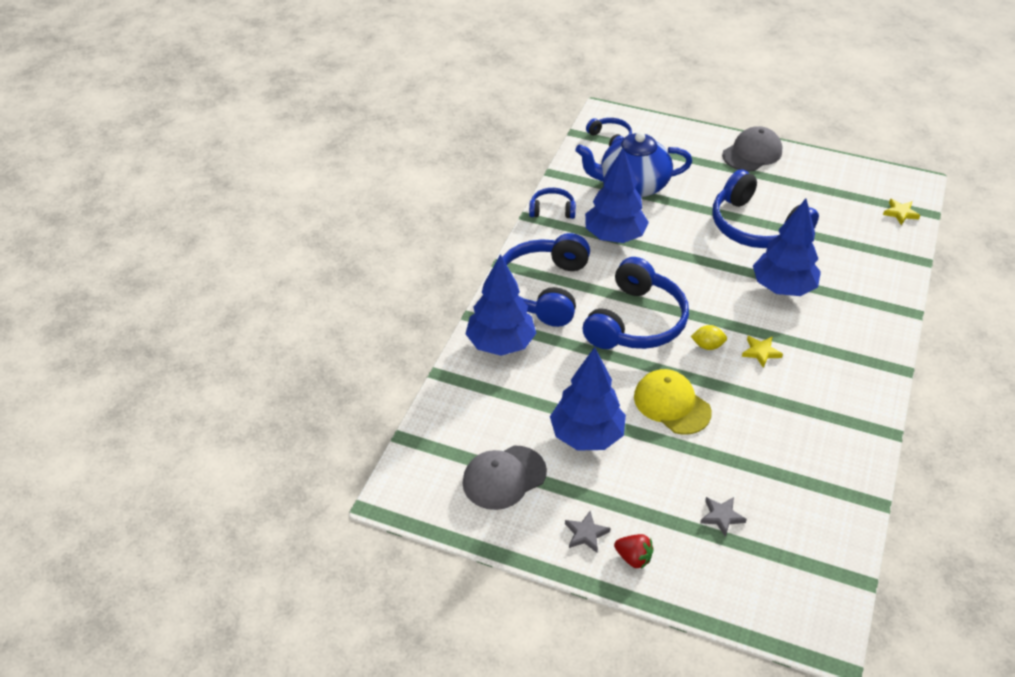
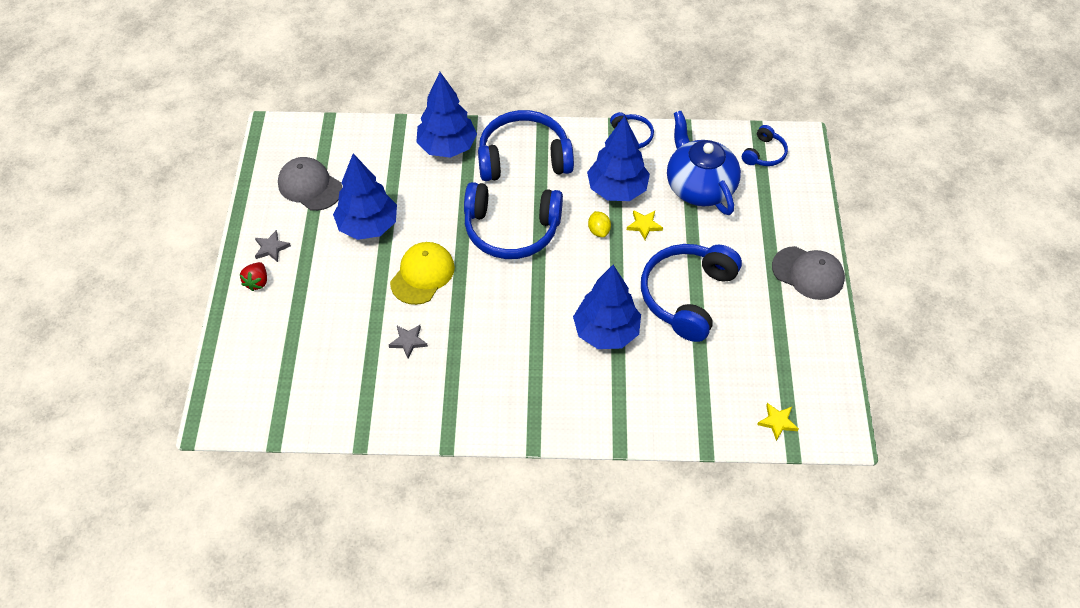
camera: 70 degrees right, 10 degrees up
yellow lemon [691,325,727,350] -> yellow lemon moved to [588,211,611,237]
grey star [700,497,747,537] -> grey star moved to [389,325,428,359]
yellow star [742,336,783,368] -> yellow star moved to [627,210,663,240]

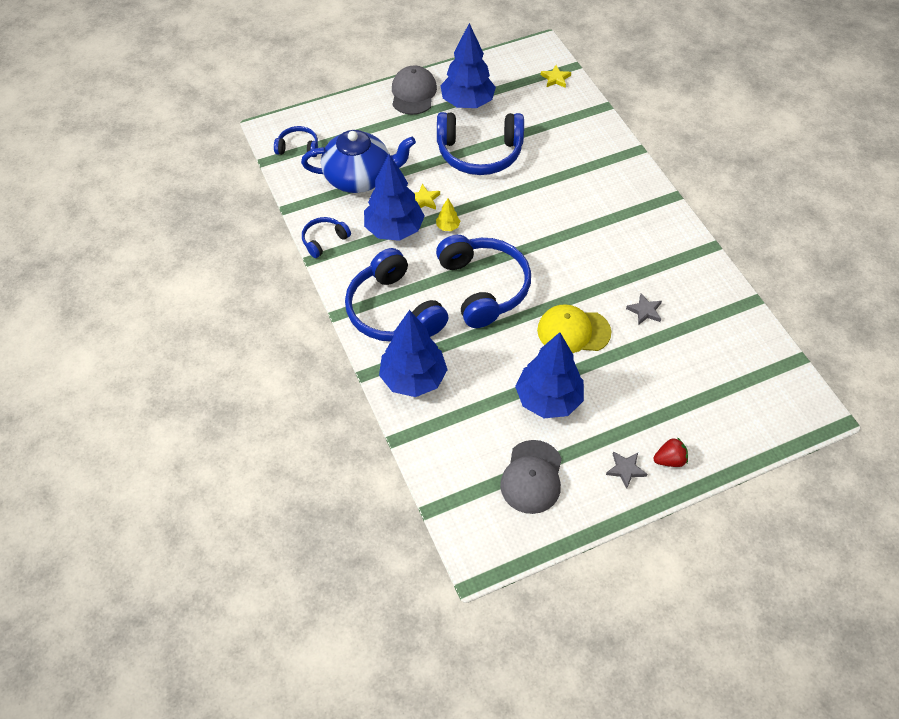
camera: 115 degrees left, 0 degrees up
blue tree [573,265,641,349] -> blue tree moved to [440,23,496,108]
yellow lemon [588,211,611,237] -> yellow tree [436,199,460,231]
blue teapot [667,111,741,215] -> blue teapot turned 135 degrees counterclockwise [301,130,416,193]

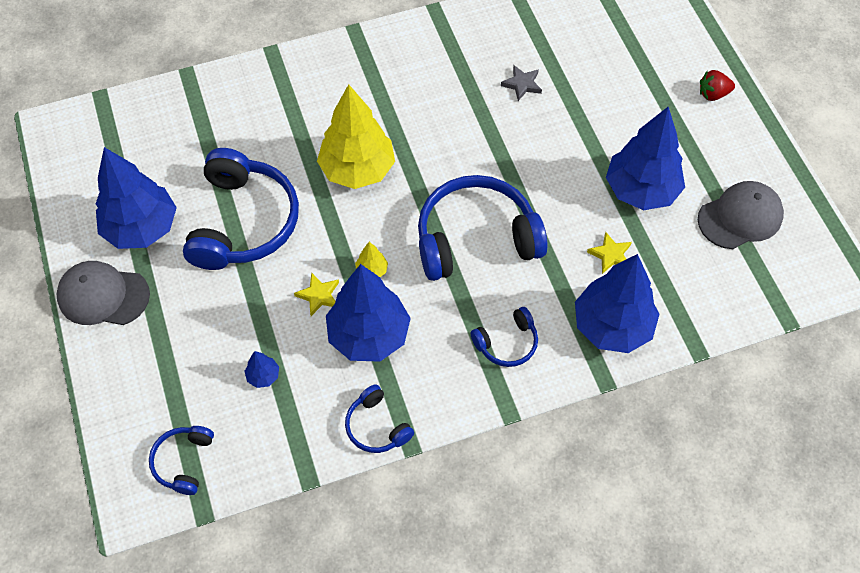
camera: 85 degrees left, 5 degrees up
blue teapot [301,130,416,193] -> blue tree [244,351,279,388]
blue headphones [345,248,449,342] -> blue headphones [471,307,538,367], size x0.49
grey cap [500,440,562,514] -> grey cap turned 45 degrees counterclockwise [698,181,784,249]
yellow cap [537,304,611,353] -> none
yellow star [541,65,571,88] -> yellow star moved to [587,232,632,274]
grey star [606,451,647,489] -> none
red strawberry [653,437,688,467] -> red strawberry turned 90 degrees counterclockwise [700,70,735,101]
none -> yellow tree [317,84,395,189]

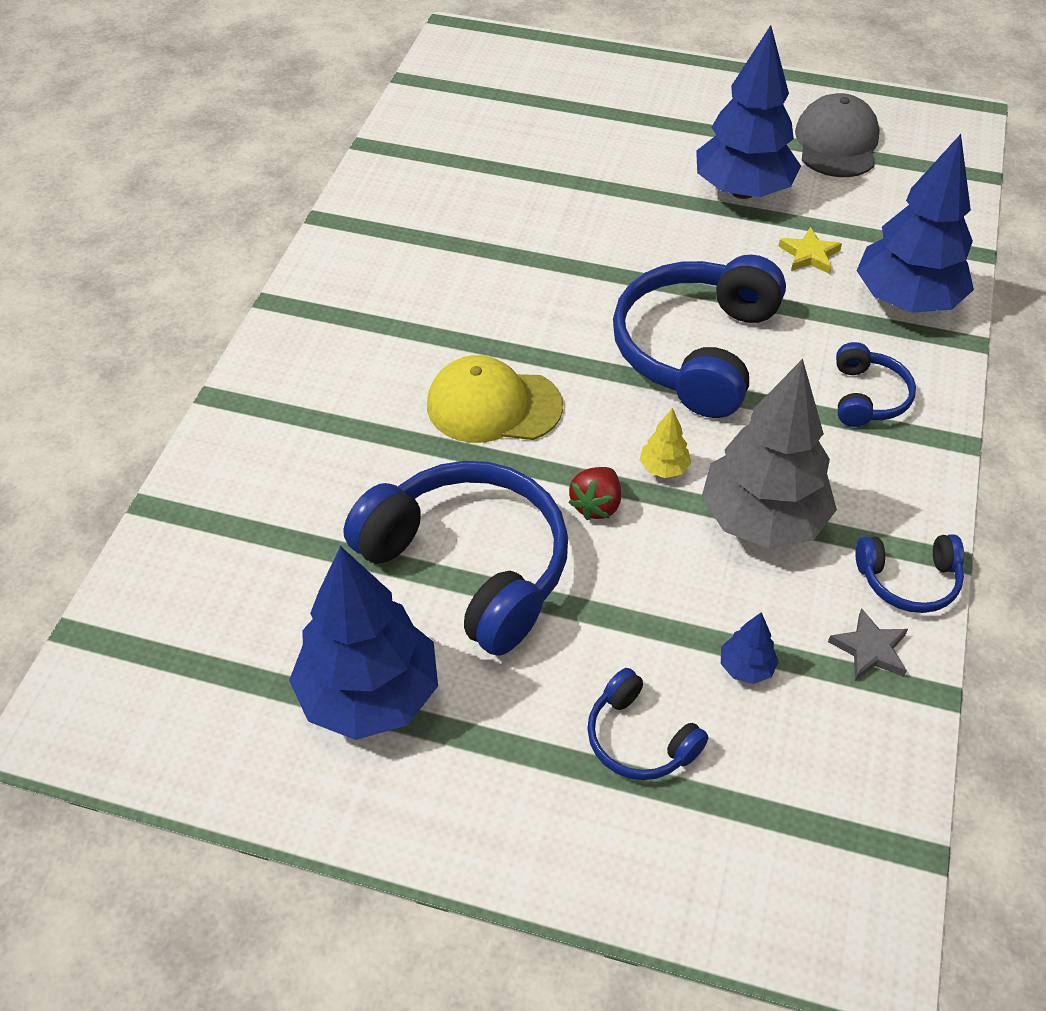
camera: 55 degrees left, 10 degrees down
grey cap [56,261,150,325] -> none
blue headphones [149,426,214,495] -> blue headphones moved to [587,668,708,780]
yellow star [294,273,339,316] -> none
yellow tree [317,84,395,189] -> yellow cap [427,355,563,443]
blue tree [326,264,411,362] -> grey tree [701,359,837,549]
grey star [501,65,542,101] -> grey star moved to [828,608,908,681]
red strawberry [700,70,735,101] -> red strawberry moved to [568,467,621,520]

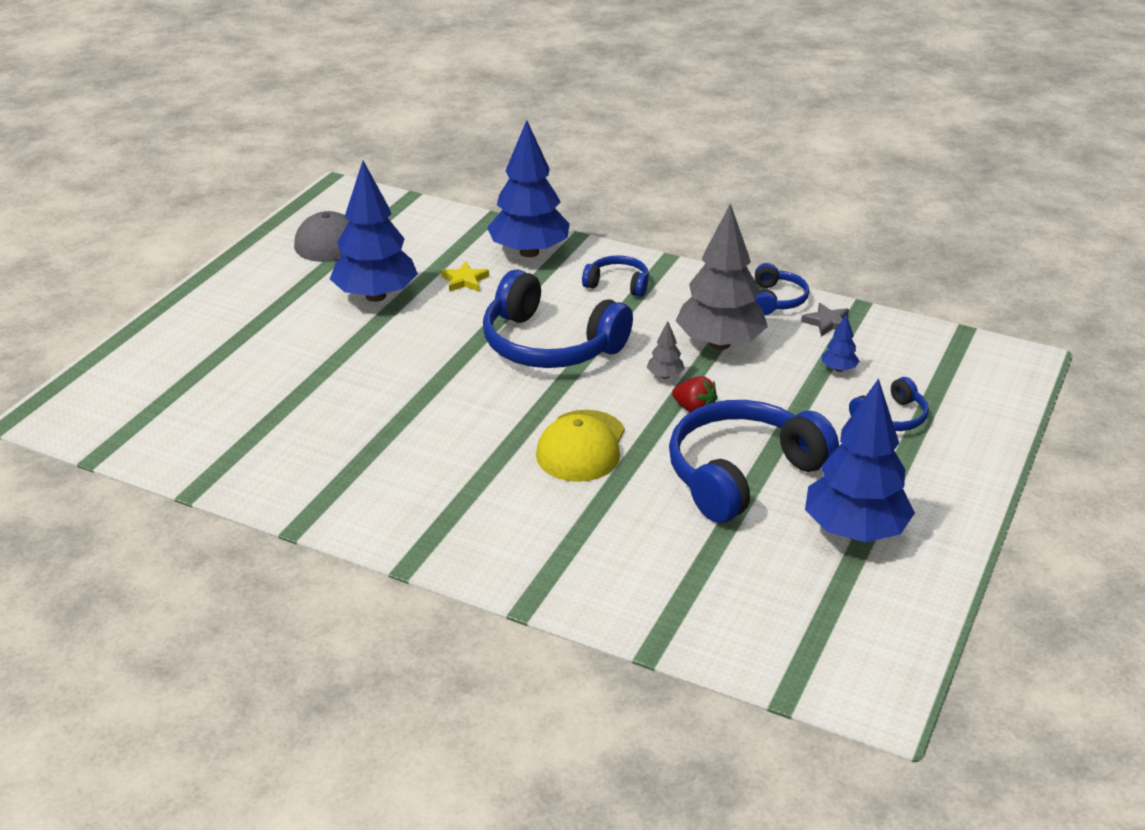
camera: 80 degrees left, 15 degrees down
yellow tree [639,408,691,478] -> grey tree [647,321,685,379]

